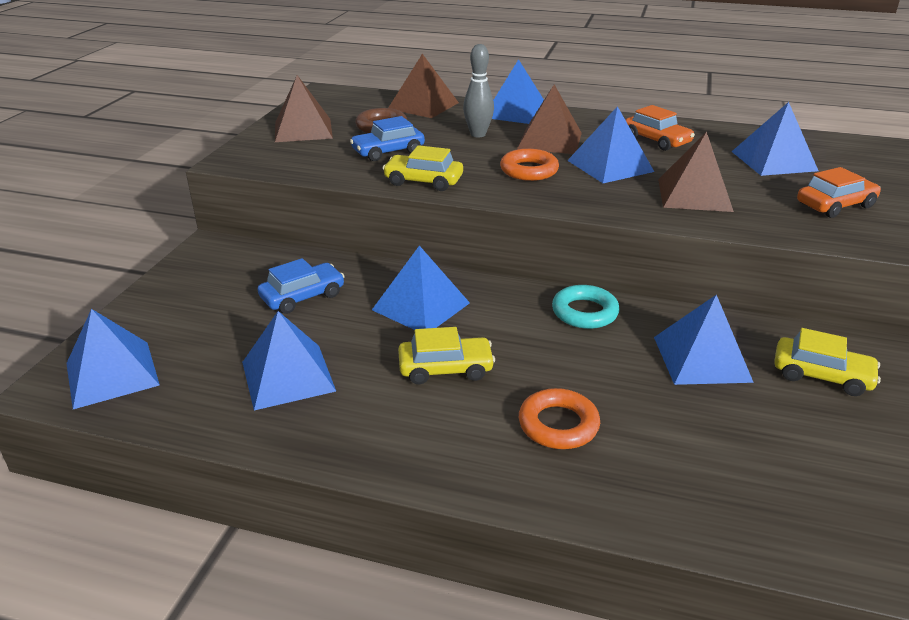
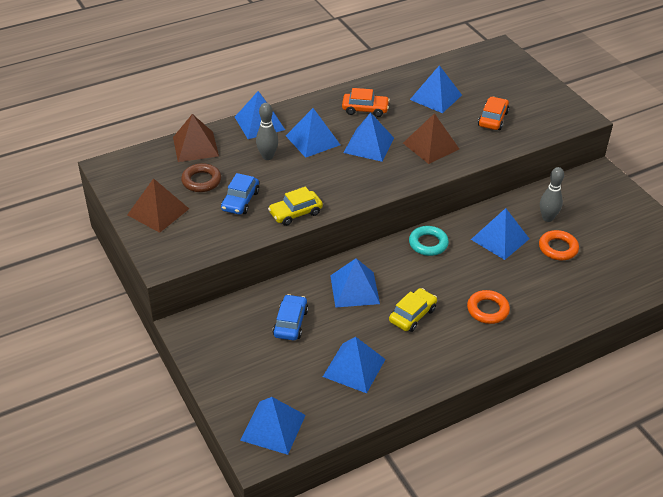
camera: 45 degrees left, 10 degrees up
orange ring [500,149,559,181] -> orange ring moved to [539,230,579,260]
brown pyramid [517,84,582,154] -> blue pyramid [286,108,340,158]
yellow car [774,328,881,396] -> grey bowling pin [540,167,564,222]

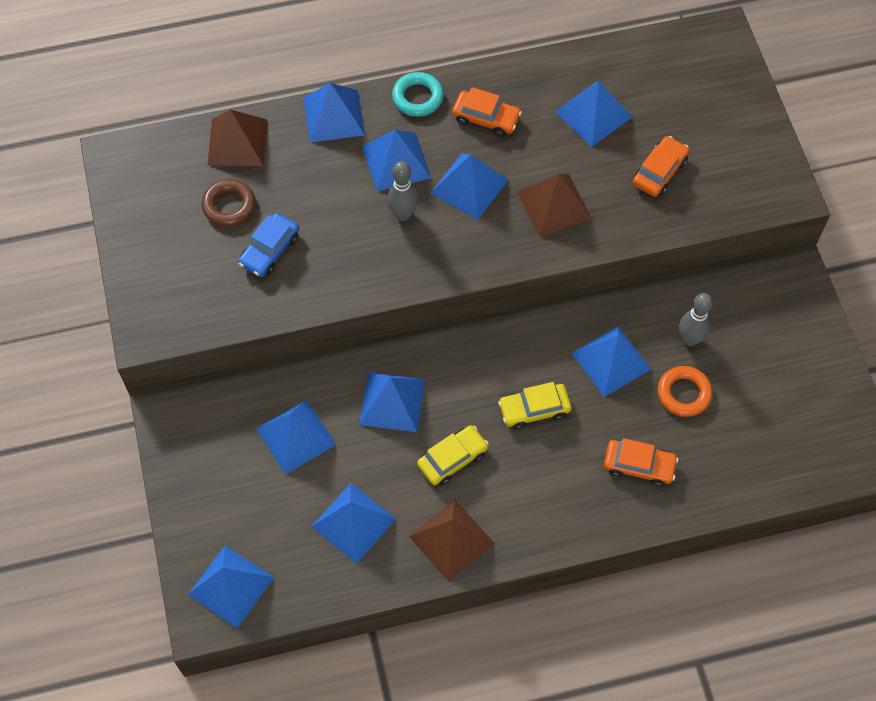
camera: 15 degrees right, 20 degrees up
brown pyramid [127,178,189,233] -> brown pyramid moved to [409,500,494,581]
grey bowling pin [256,103,278,160] -> grey bowling pin moved to [387,161,418,221]
yellow car [268,187,323,226] -> yellow car moved to [498,382,571,430]
blue car [273,294,308,340] -> blue pyramid [256,399,337,475]
turquoise ring [409,226,449,256] -> turquoise ring moved to [392,72,444,117]
orange ring [467,290,510,324] -> none
none -> orange car [604,438,678,487]

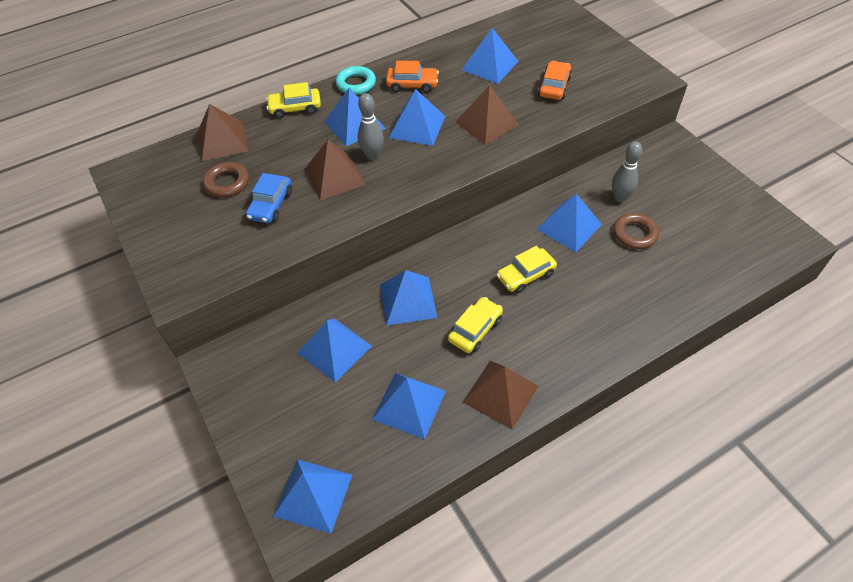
camera: 15 degrees left, 10 degrees down
blue pyramid [303,83,365,143] -> yellow car [266,82,321,118]
orange car [604,438,678,487] -> none
orange ring [658,366,712,417] -> brown ring [613,213,659,249]
none -> brown pyramid [305,140,366,200]

